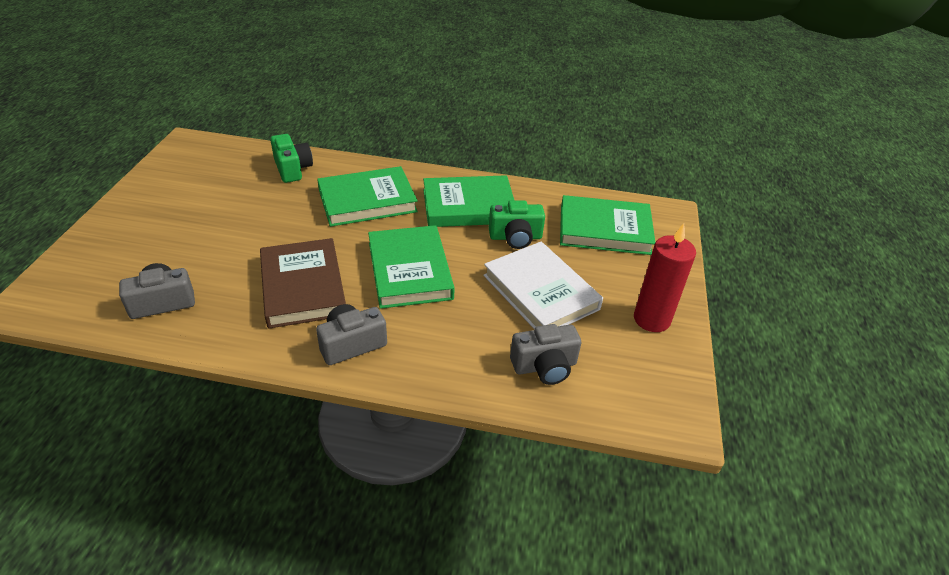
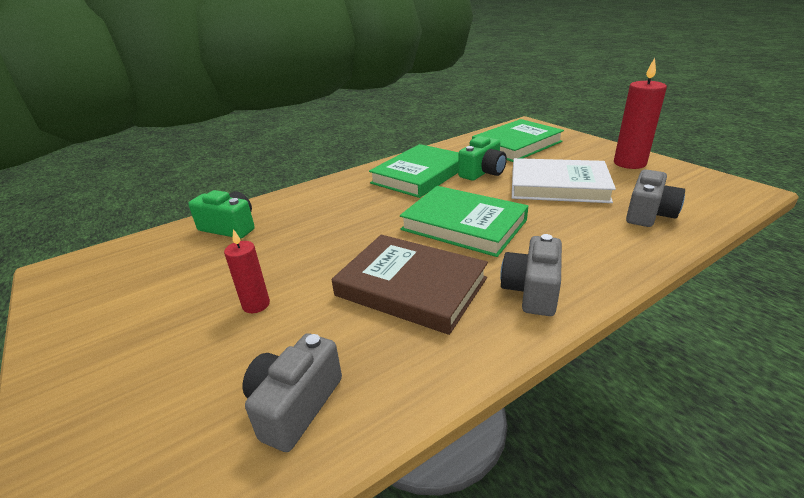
camera: 40 degrees left, 10 degrees down
green book [317,166,418,227] -> none
none -> red candle [224,229,270,313]

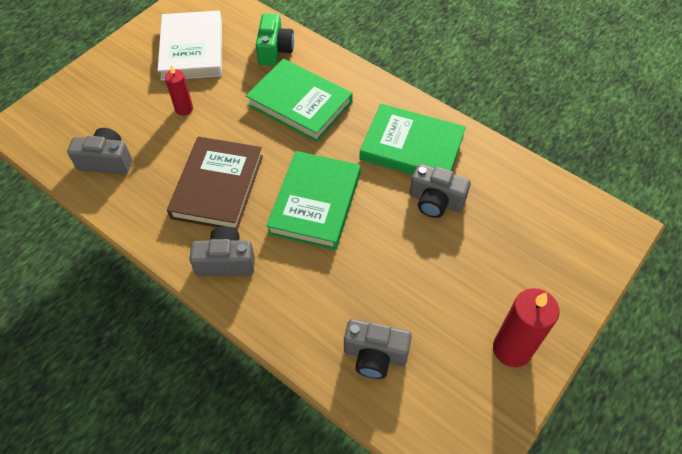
camera: 70 degrees right, 25 degrees up
green camera [458,136,507,181] -> grey camera [409,164,471,218]
green book [472,119,564,162] -> green book moved to [246,59,353,142]
white book [512,158,616,203] -> white book moved to [157,11,222,81]

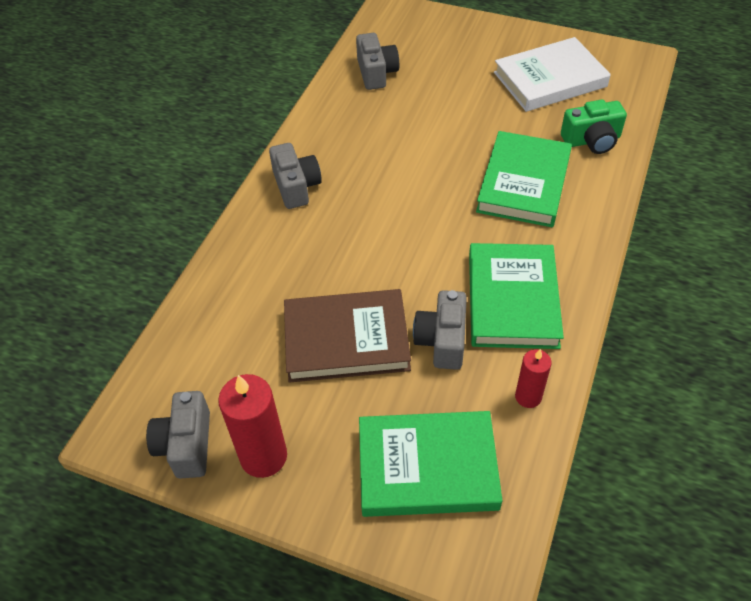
camera: 75 degrees right, 5 degrees down
red candle [165,66,193,115] -> red candle moved to [515,349,552,408]
brown book [167,137,263,231] -> brown book moved to [284,289,411,383]
green book [266,151,361,250] -> green book moved to [359,411,503,517]
grey camera [344,319,412,379] -> grey camera moved to [146,391,210,479]

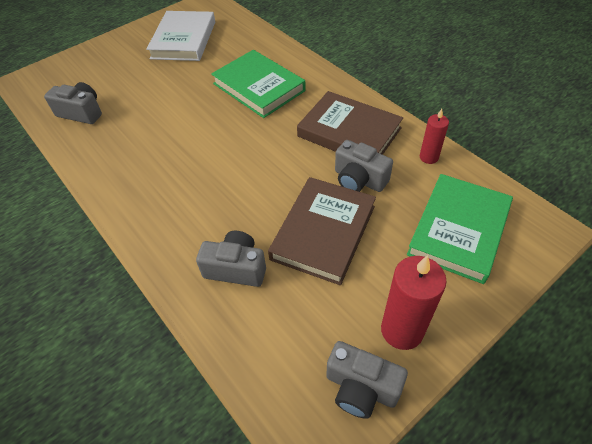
camera: 60 degrees left, 0 degrees up
grey camera [269,143,322,209] -> grey camera moved to [196,231,266,287]
green book [469,243,564,349] -> brown book [297,91,403,155]
green camera [561,100,627,154] -> none

